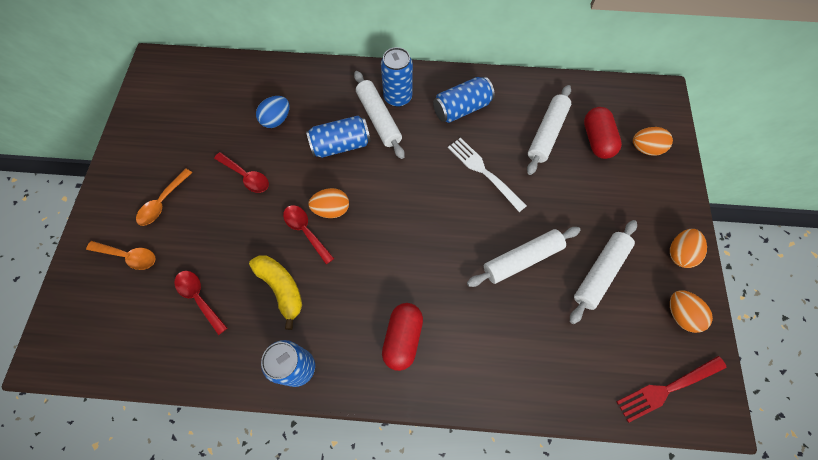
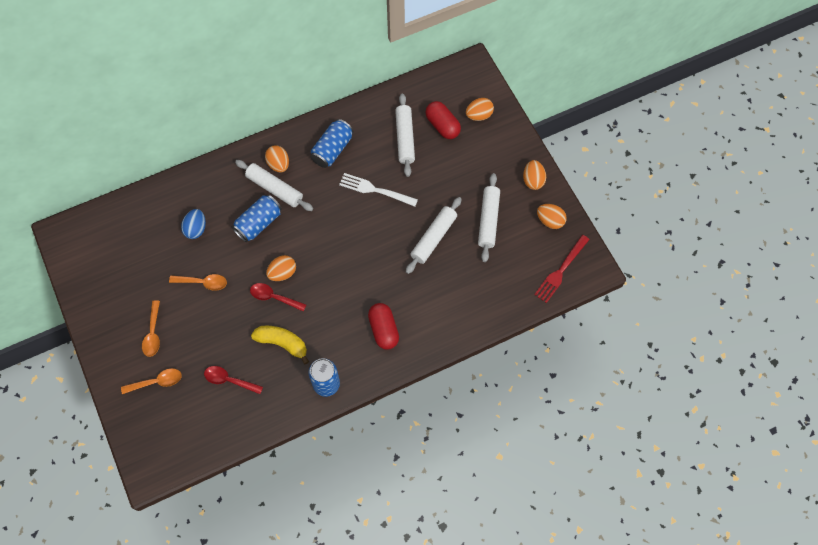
camera: 30 degrees left, 0 degrees up
red spoon [214,152,269,193] -> orange spoon [169,274,227,291]
blue can [381,47,413,107] -> orange egg [265,146,289,173]

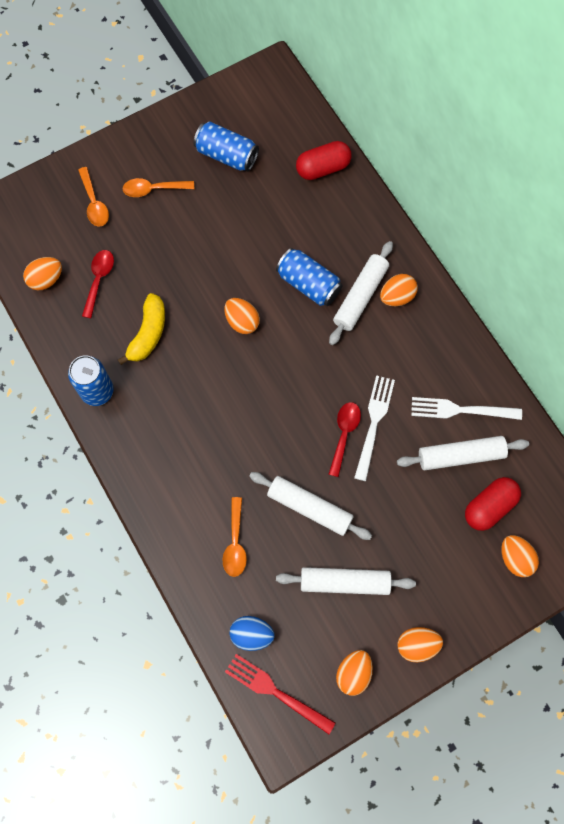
camera: 85 degrees right, 5 degrees up
orange spoon [169,274,227,291] -> orange spoon moved to [222,497,247,577]
blue egg [181,209,206,239] -> blue egg moved to [229,616,275,651]
red spoon [250,283,306,312] -> red spoon moved to [328,402,361,477]
blue can [310,119,353,168] -> blue can moved to [194,122,259,171]
red capsule [368,303,399,350] -> red capsule moved to [296,141,352,180]
none -> orange egg [23,257,62,290]
none -> white fork [411,397,522,420]

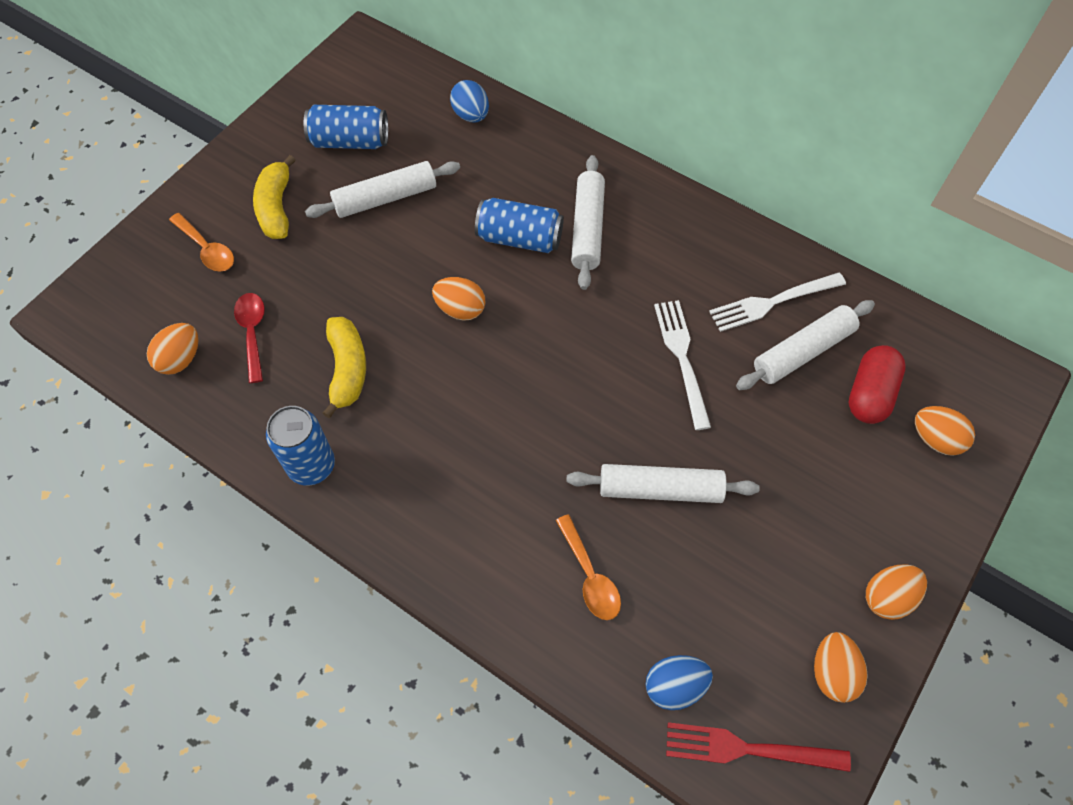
camera: 25 degrees left, 10 degrees down
orange spoon [123,178,194,197] -> yellow banana [253,155,296,239]
white rolling pin [276,567,416,595] -> white rolling pin moved to [305,161,460,218]
red capsule [296,141,352,180] -> blue egg [450,80,489,122]
red spoon [328,402,361,477] -> none
orange egg [380,274,418,306] -> none

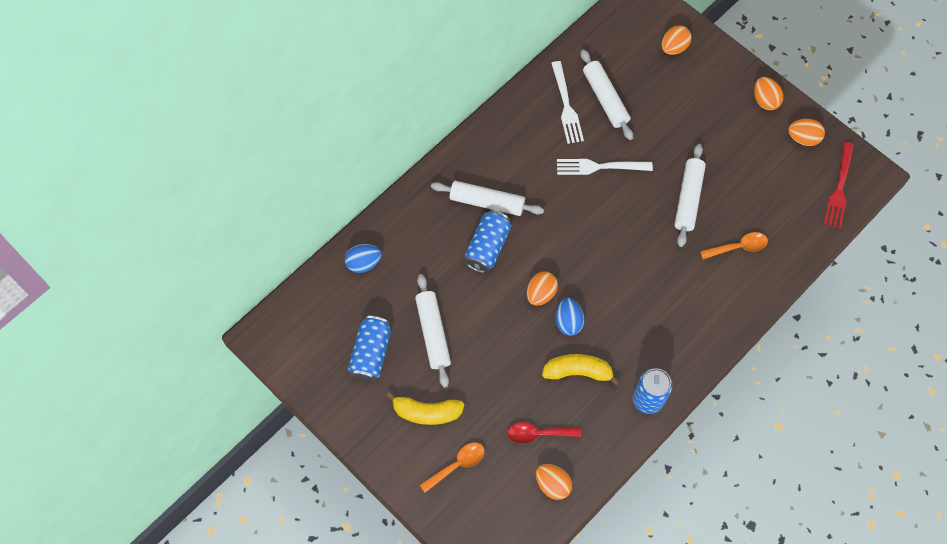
camera: 80 degrees left, 5 degrees up
blue egg [646,655,713,710] -> blue egg moved to [555,298,585,336]
red capsule [849,345,906,424] -> none

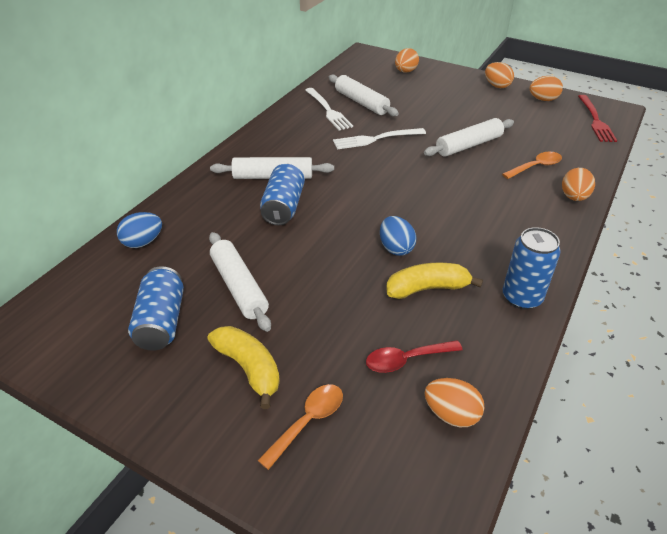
camera: 15 degrees left, 25 degrees down
yellow banana [386,391,464,425] -> yellow banana turned 120 degrees counterclockwise [208,326,280,409]
orange egg [527,271,558,306] -> orange egg moved to [562,168,595,201]
white rolling pin [674,144,706,247] -> white rolling pin turned 60 degrees clockwise [424,118,514,157]

